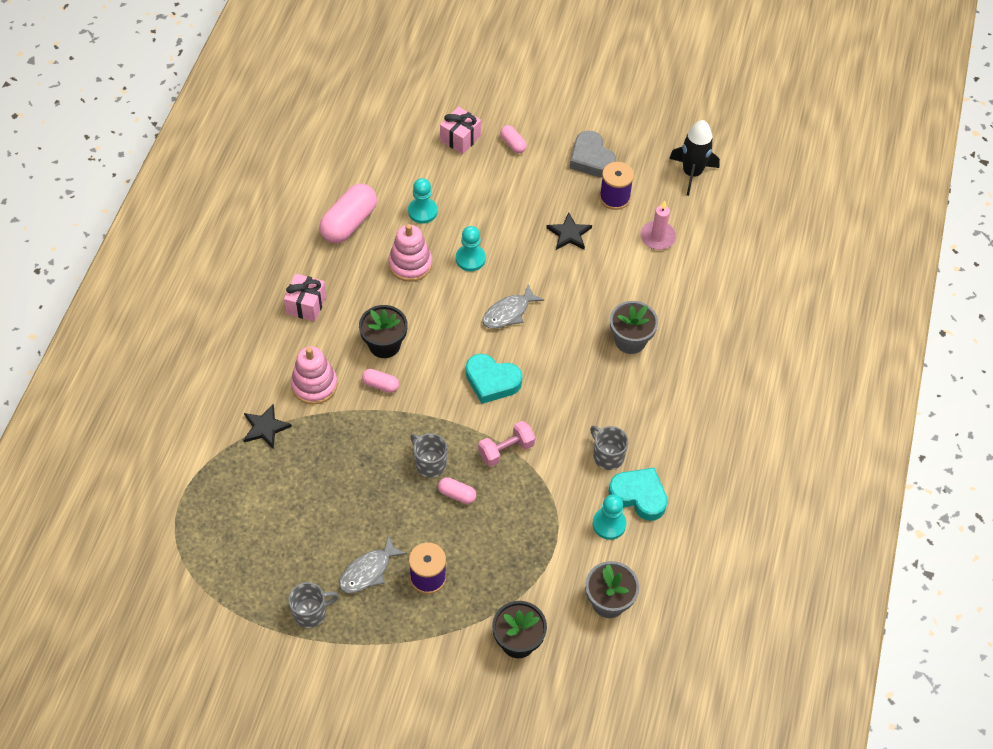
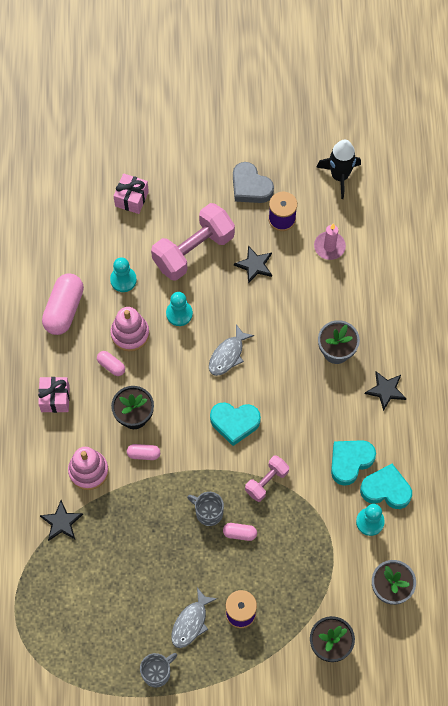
camera: 15 degrees left, 10 degrees up
pink capsule [500,125,527,153] -> pink capsule moved to [97,351,125,376]
grey mug [590,426,629,470] -> turquoise heart [331,440,376,486]
none -> pink dumbbell [151,203,235,281]
none -> black star [365,371,407,411]

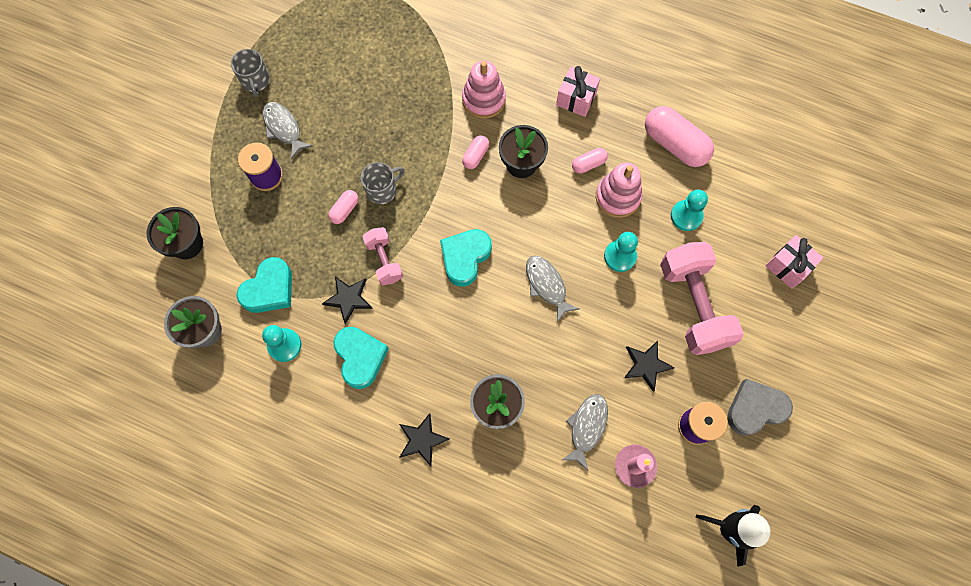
camera: 115 degrees right, 5 degrees up
black star [40,500,83,541] -> black star moved to [322,276,373,325]
turquoise heart [360,464,412,509] -> turquoise heart moved to [236,257,292,313]
none -> grey fish [562,394,608,470]

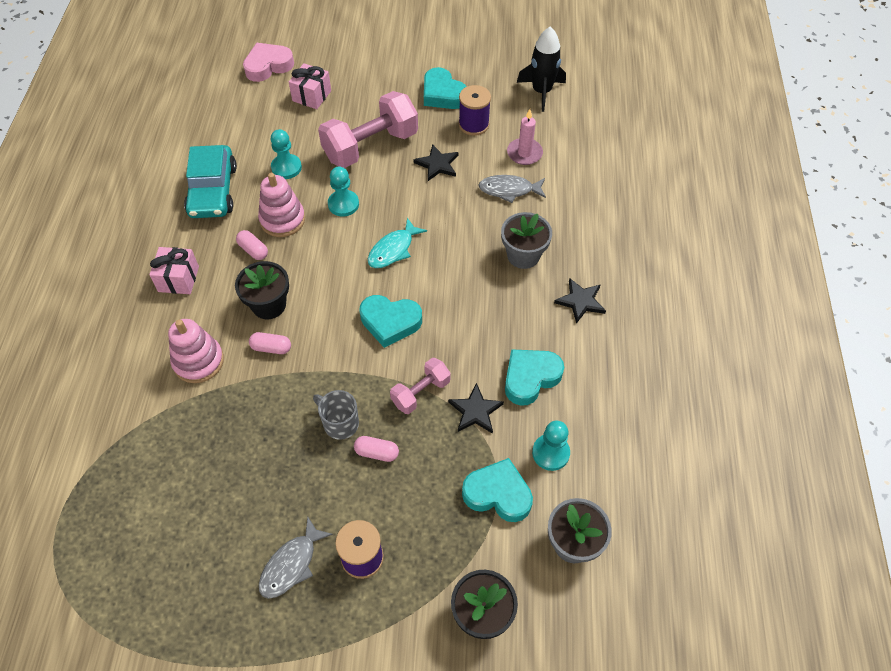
camera: 110 degrees left, 15 degrees down
grey mug [231,49,270,97] -> none
grey fish [526,256,579,322] -> turquoise fish [368,218,427,268]
pink capsule [645,106,714,167] -> turquoise car [184,145,237,218]
grey heart [727,379,793,436] -> turquoise heart [424,67,467,109]
none -> pink heart [243,43,294,82]

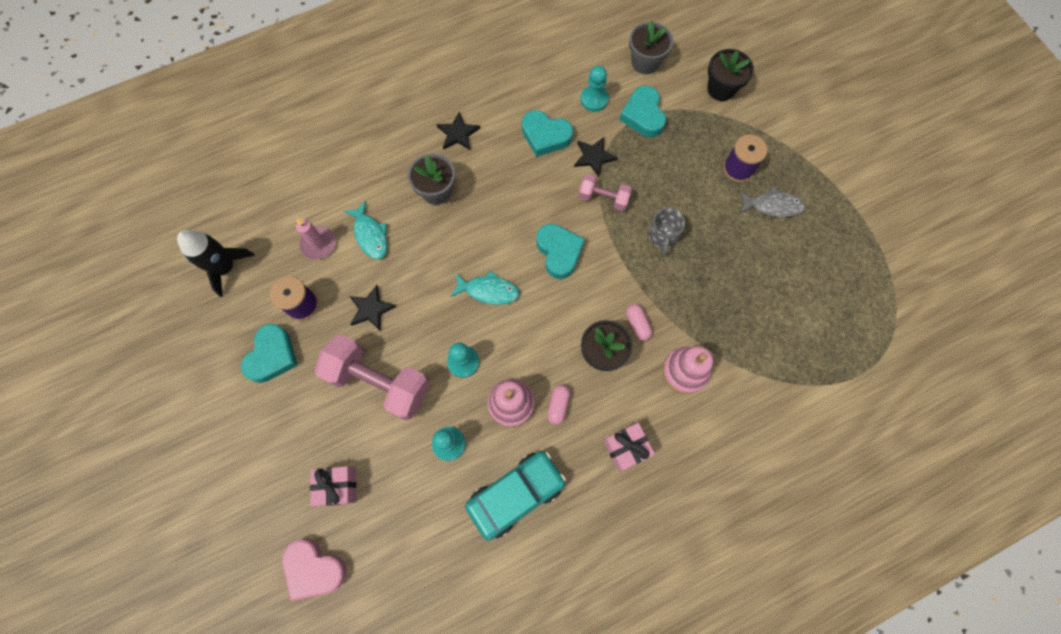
camera: 120 degrees left, 15 degrees up
pink capsule [354,436,399,462] -> none
grey fish [478,175,546,203] -> turquoise fish [344,201,387,259]

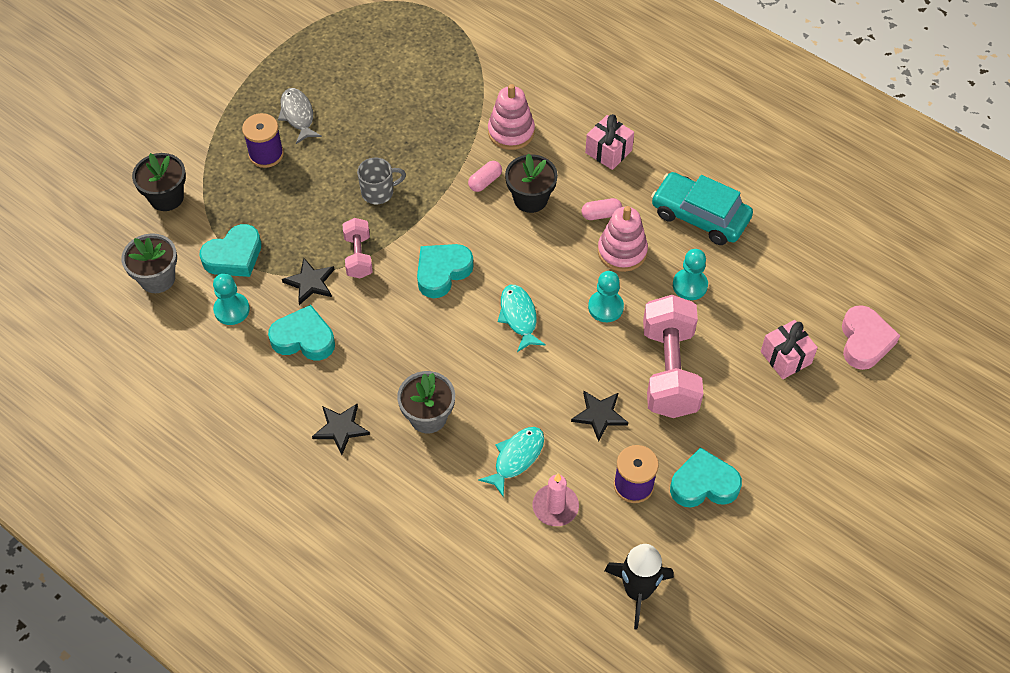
camera: 115 degrees left, 15 degrees down
turquoise heart [522,110,573,157] -> turquoise heart turned 75 degrees counterclockwise [268,305,335,360]

